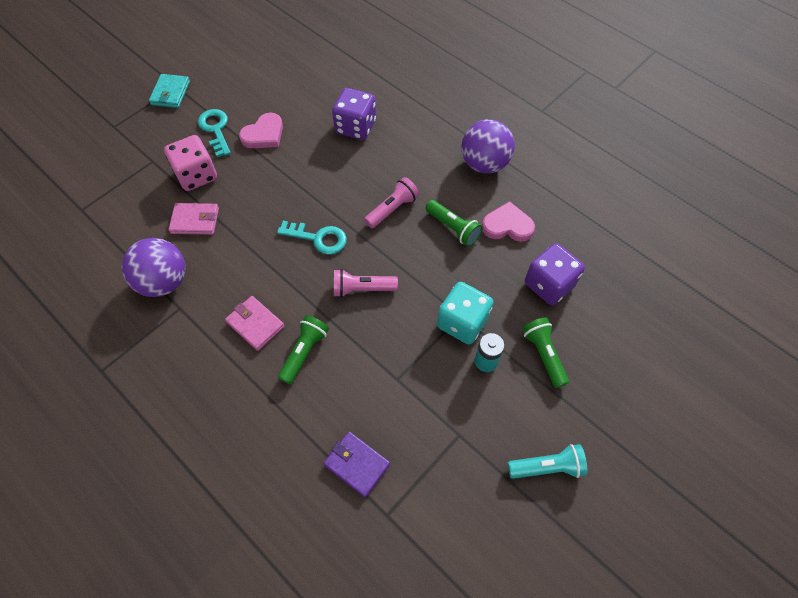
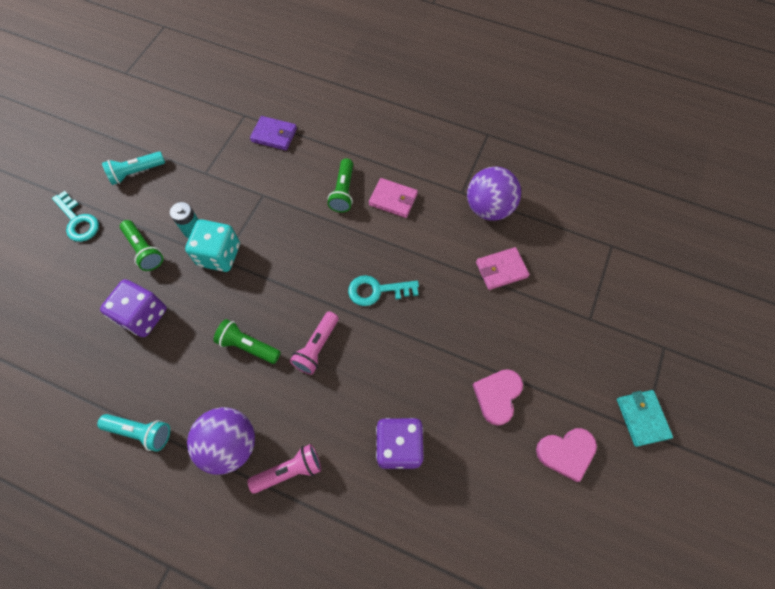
camera: 160 degrees right, 5 degrees up
pink dice [164,135,217,191] -> none
turquoise key [198,109,231,157] -> turquoise key moved to [52,191,99,242]
pink flashlight [334,269,398,297] -> pink flashlight moved to [247,444,321,494]
pink heart [482,201,535,242] -> pink heart moved to [536,428,597,482]
none -> turquoise flashlight [97,414,170,452]

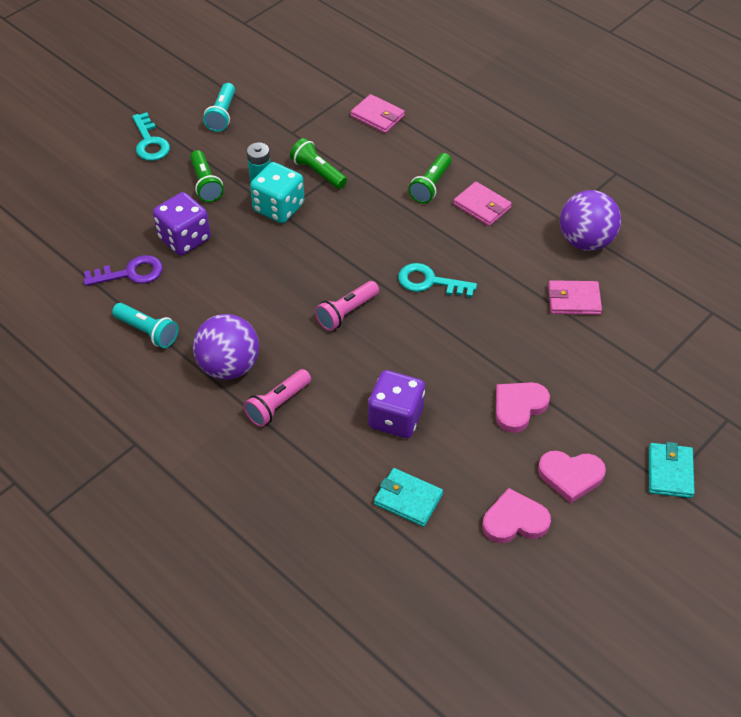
camera: 20 degrees right, 15 degrees down
turquoise flashlight [102,152,165,185] -> turquoise flashlight turned 75 degrees counterclockwise [203,83,235,132]
green flashlight [213,319,281,364] -> green flashlight moved to [290,138,347,189]
pink flashlight [247,444,321,494] -> pink flashlight turned 135 degrees clockwise [244,369,311,427]
purple wallet [250,116,297,151] -> pink wallet [351,94,405,133]
none -> purple key [83,255,163,286]
none -> turquoise wallet [374,468,443,527]
none -> pink heart [483,488,551,543]

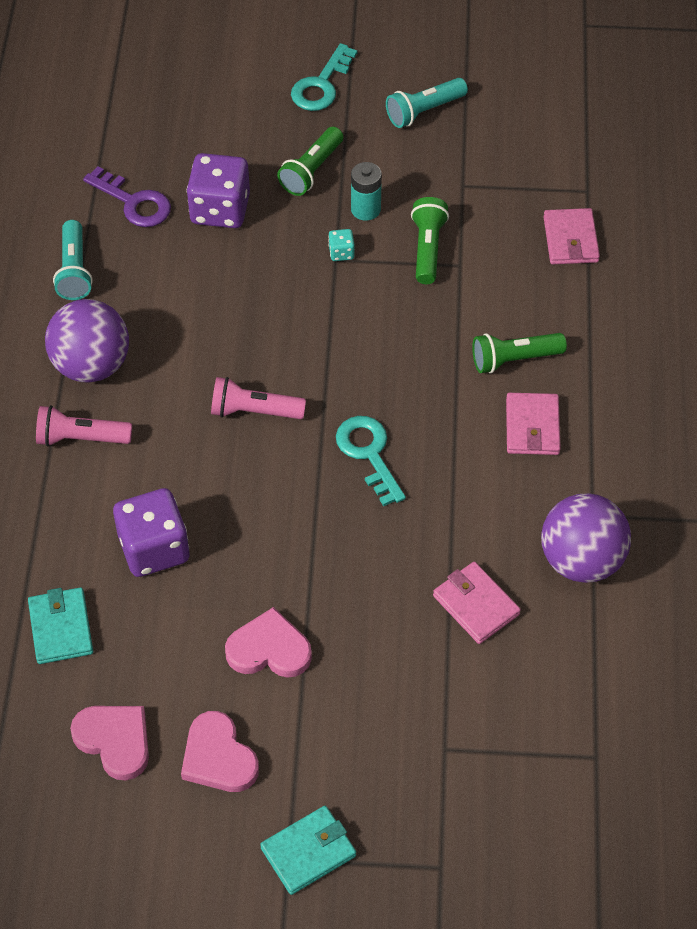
camera: 50 degrees right, 5 degrees up
turquoise dice [250,162,304,223] -> turquoise dice [328,229,355,261], size x0.43

